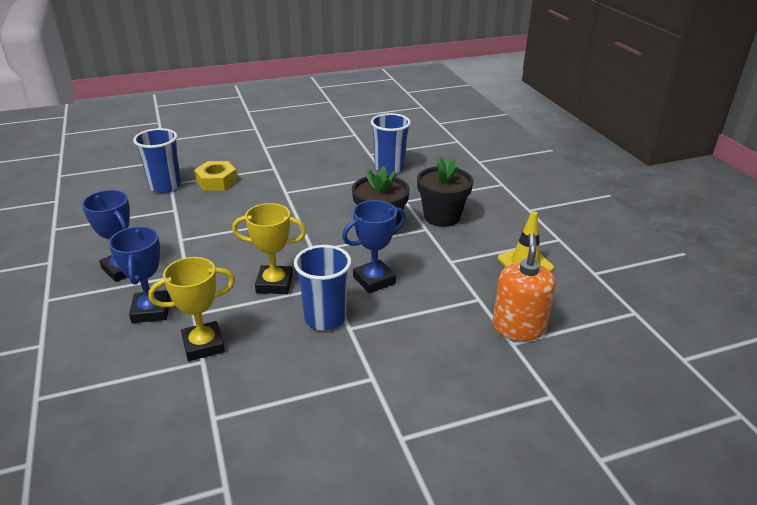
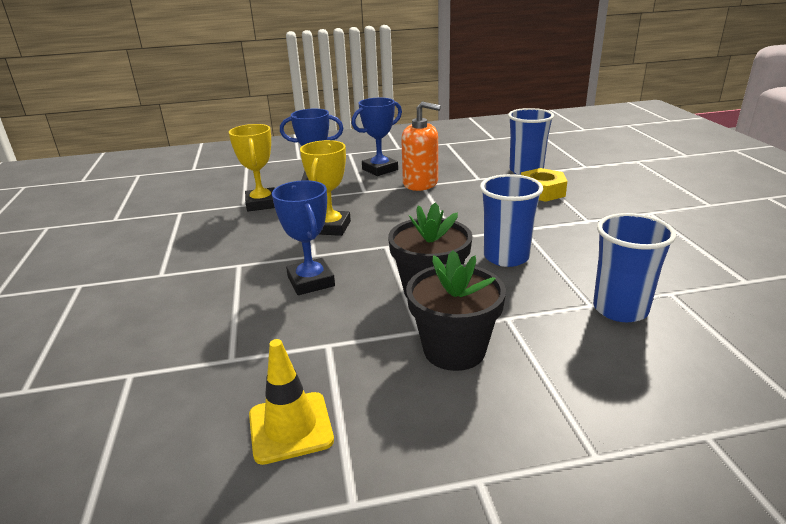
camera: 100 degrees right, 5 degrees down
blue cup [294,245,351,330] -> blue cup moved to [480,174,543,267]
orange soap dispenser [492,233,556,341] -> orange soap dispenser moved to [401,101,441,191]

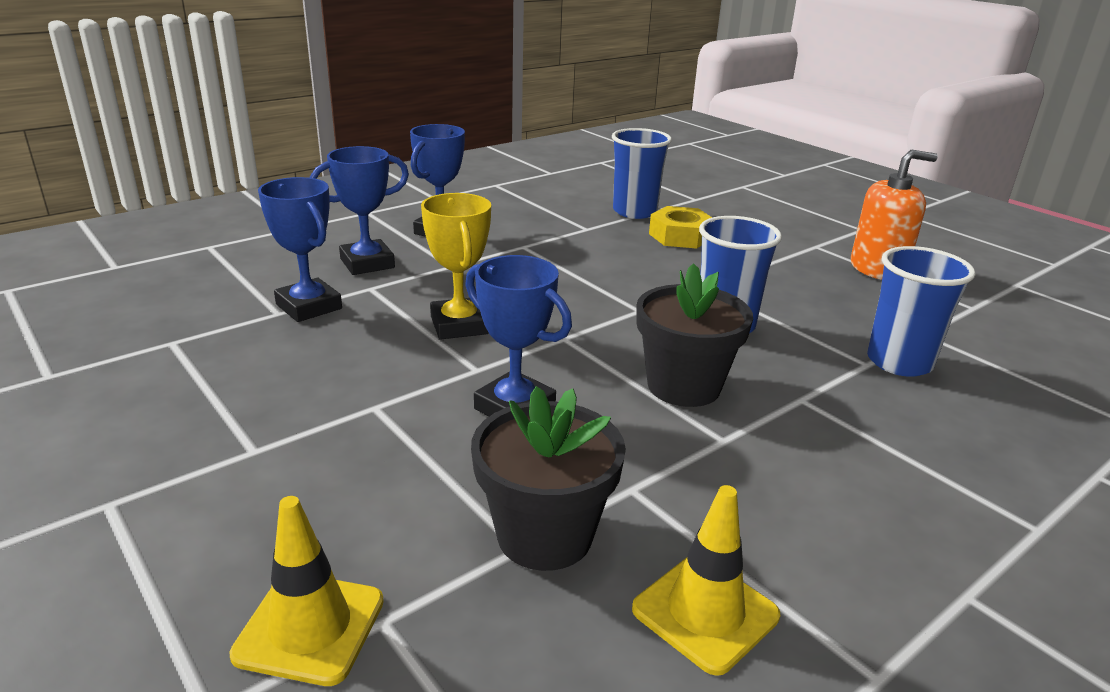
camera: 30 degrees left, 0 degrees up
yellow trophy [229,124,275,211] -> blue trophy [258,177,342,322]
orange soap dispenser [401,101,441,191] -> orange soap dispenser moved to [851,150,938,280]
black flower pot [406,250,506,371] -> black flower pot moved to [471,386,626,571]
none -> yellow traffic cone [229,496,384,686]

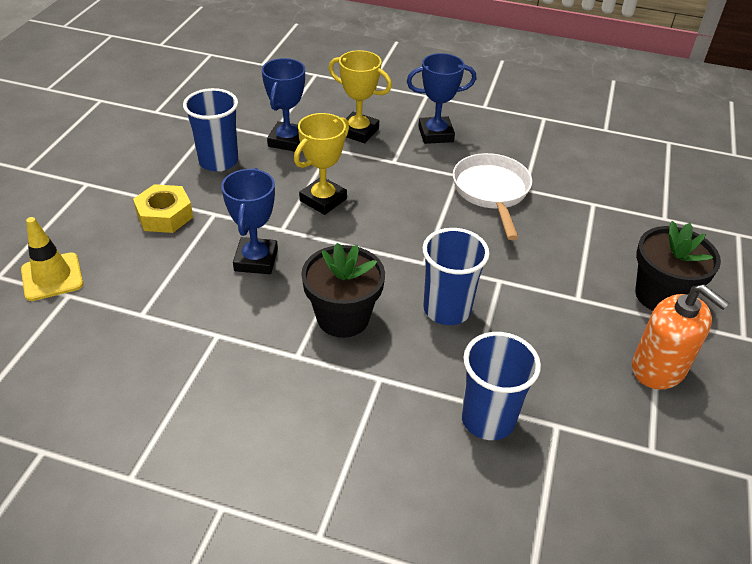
camera: 55 degrees right, 15 degrees up
blue trophy [310,146,409,275] -> yellow trophy [329,50,392,143]
black flower pot [471,386,626,571] -> black flower pot moved to [635,221,721,311]
blue cup [612,128,672,219] -> blue cup moved to [183,88,239,172]
yellow traffic cone [632,485,780,676] -> none
yellow nut [649,206,712,249] -> yellow nut moved to [133,184,193,233]
none -> white pan [453,153,532,240]

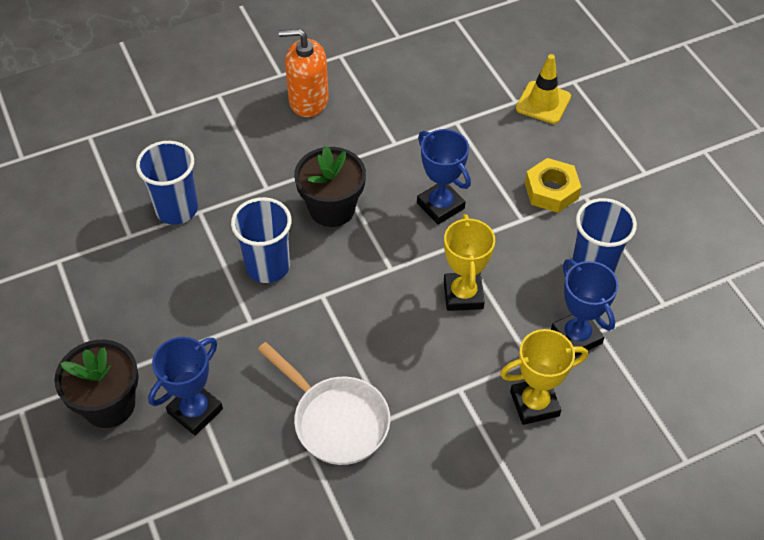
camera: 140 degrees right, 10 degrees up
blue trophy [407,53,476,144] -> blue trophy moved to [148,337,223,436]
orange soap dispenser [632,284,729,390] -> orange soap dispenser moved to [279,29,329,117]

